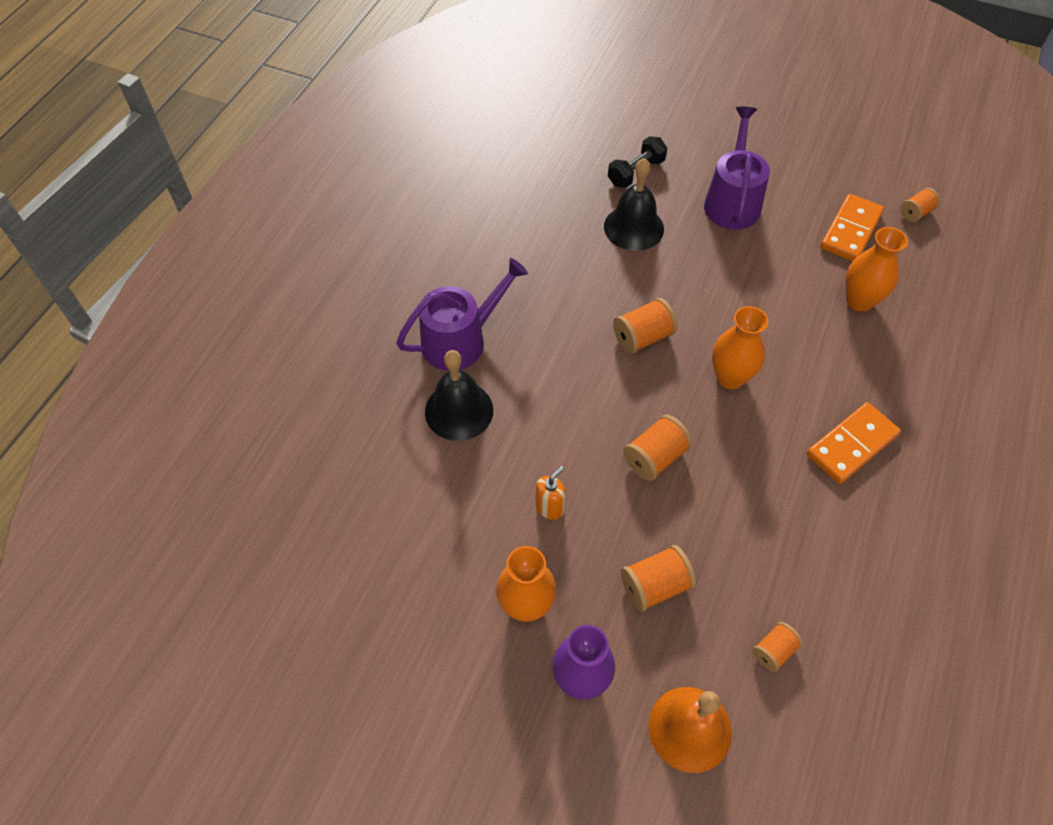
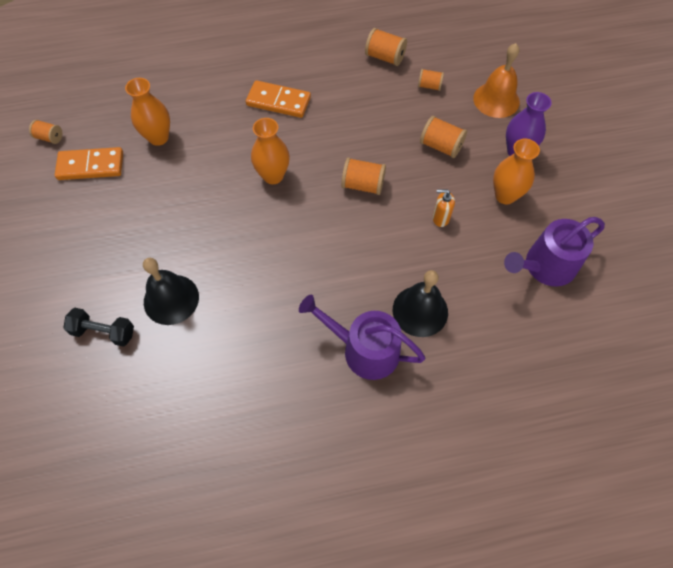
camera: 125 degrees left, 5 degrees up
orange spool [613,298,677,354] -> orange spool moved to [365,28,407,66]
purple watering can [704,107,770,229] -> purple watering can moved to [504,217,605,287]

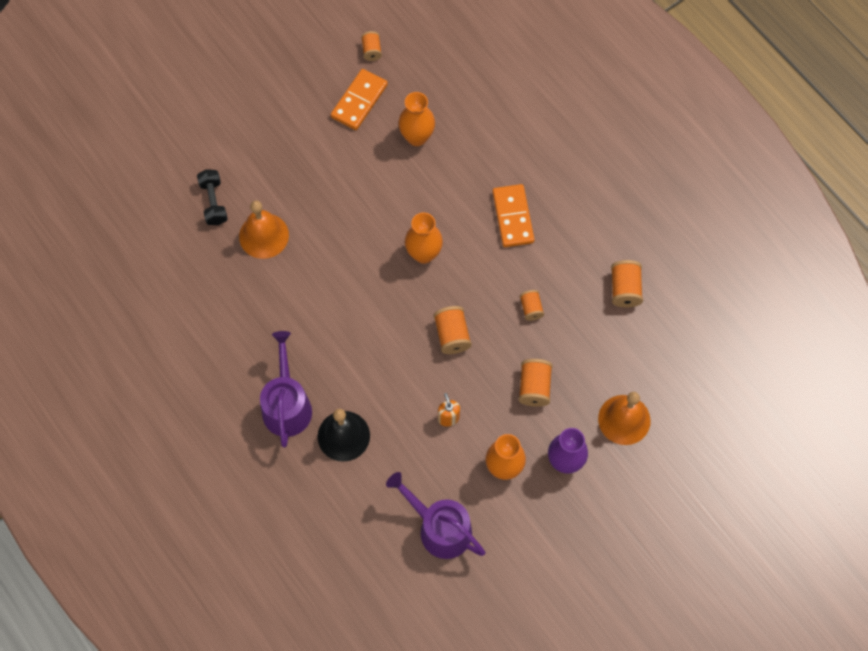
camera: 65 degrees right, 5 degrees up
orange domino [55,147,123,180] -> orange domino turned 60 degrees clockwise [331,69,388,130]
black bell [143,258,199,325] -> orange bell [239,201,289,259]
orange spool [418,69,444,91] -> orange spool moved to [520,290,544,321]

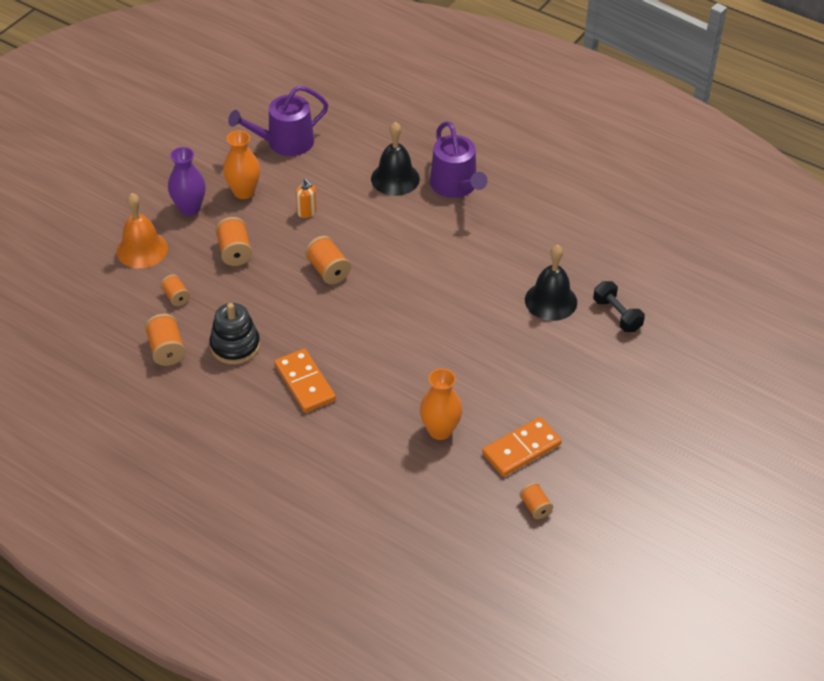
camera: 160 degrees right, 20 degrees down
orange bell [239,201,289,259] -> black bell [525,245,577,321]
orange domino [331,69,388,130] -> orange domino turned 45 degrees clockwise [482,417,562,477]
purple watering can [386,472,486,559] -> purple watering can turned 135 degrees clockwise [228,86,328,156]
orange vase [405,213,443,264] -> none
orange spool [520,290,544,321] -> orange spool moved to [161,275,190,306]
none -> black stacking toy [209,303,260,364]

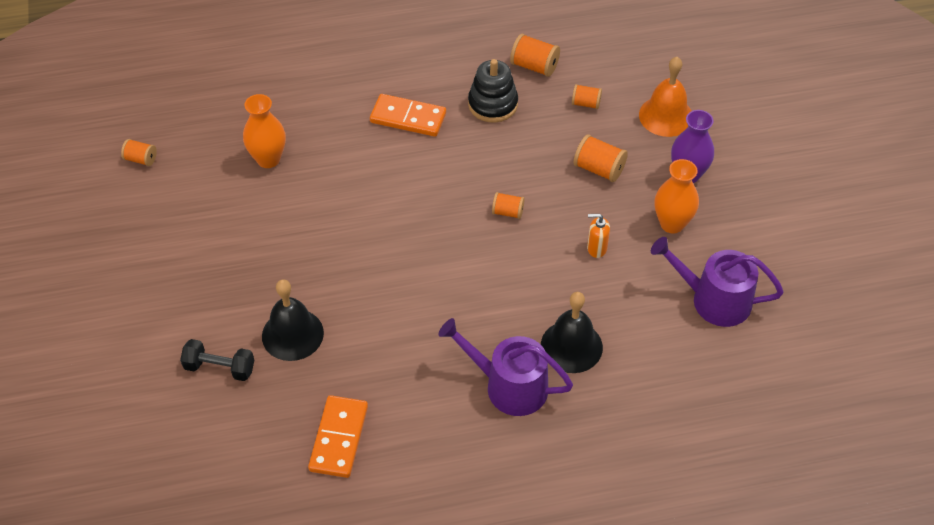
camera: 135 degrees right, 5 degrees up
purple watering can [228,86,328,156] -> purple watering can turned 90 degrees counterclockwise [651,237,784,327]
orange spool [305,236,351,284] -> orange spool [492,192,525,219], size x0.64
orange domino [482,417,562,477] -> orange domino moved to [308,395,368,478]

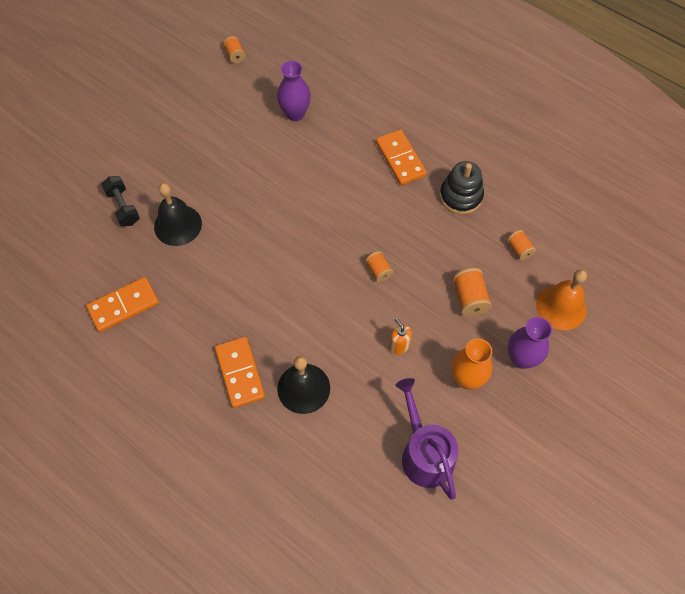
camera: 50 degrees right, 10 degrees up
orange vase [243,94,286,168] -> purple vase [277,61,311,121]
purple watering can [438,318,573,416] -> orange domino [215,337,265,408]
orange spool [510,34,560,77] -> none

